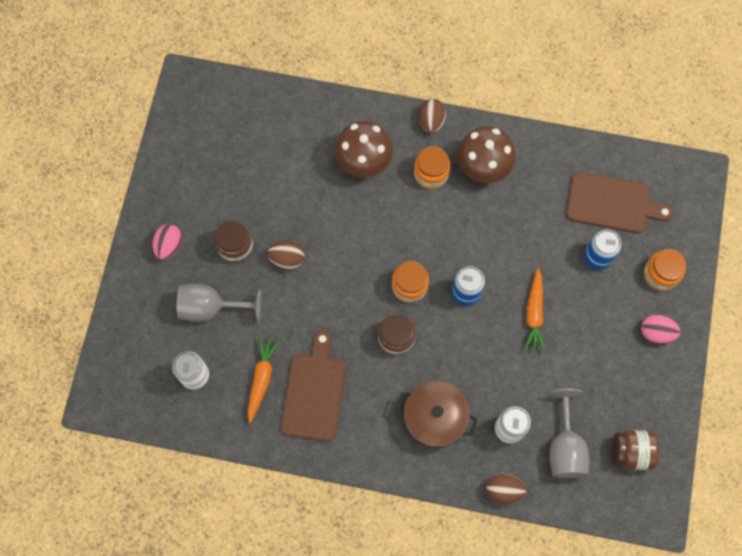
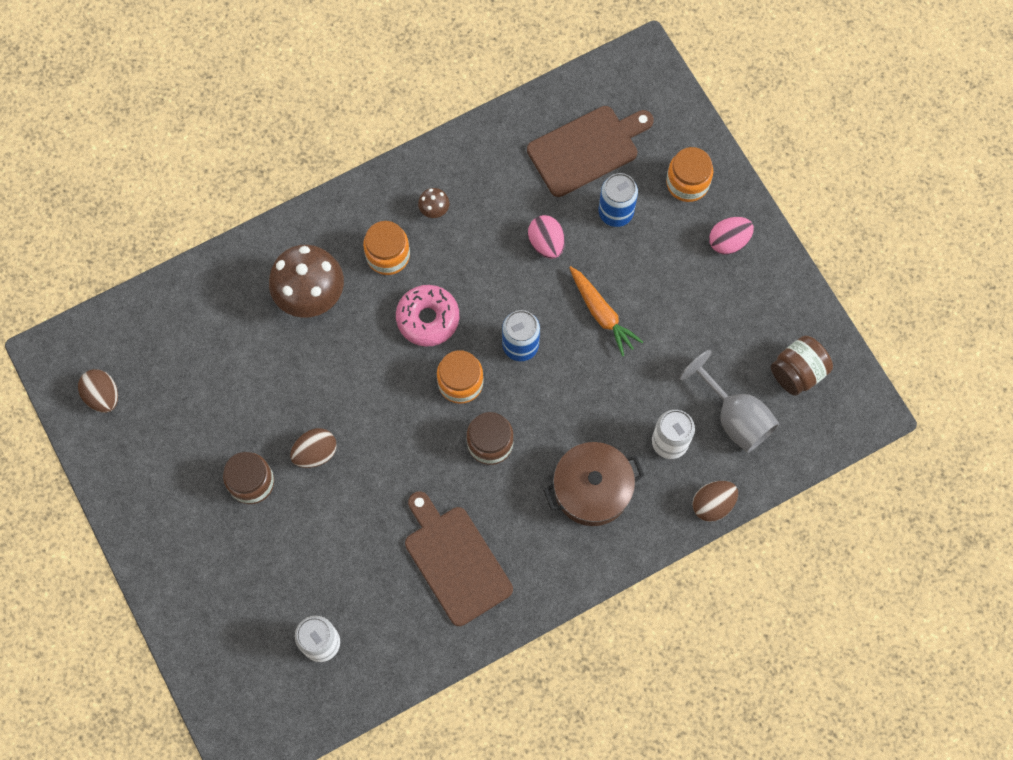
camera: 40 degrees left, 0 degrees up
pink egg [152,224,182,260] -> pink egg moved to [528,215,565,259]
grey goblet [177,284,261,322] -> none
orange carrot [248,336,280,423] -> none
brown egg [419,99,446,133] -> brown egg moved to [78,369,118,413]
brown mushroom [457,126,516,183] -> brown mushroom [418,188,449,218], size x0.43
none -> pink donut [396,285,459,347]

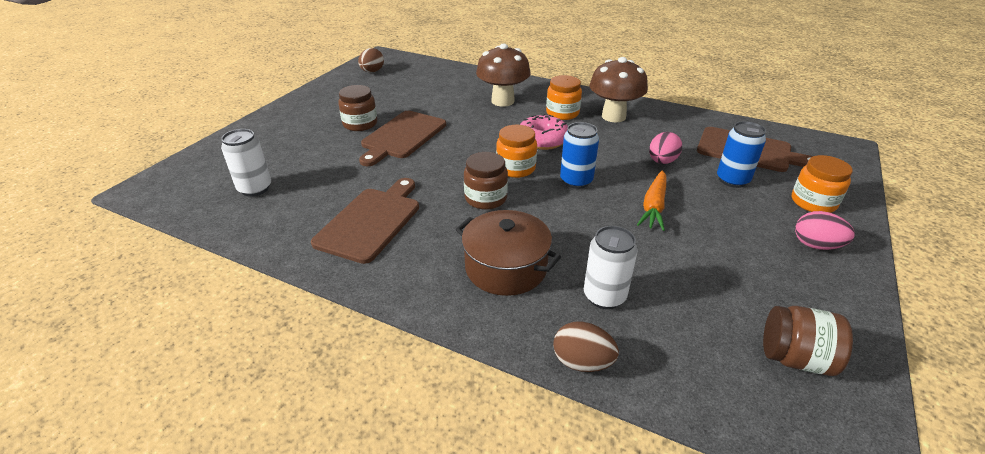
camera: 55 degrees right, 35 degrees down
brown egg [290,428,337,468] -> brown cutting board [359,111,446,166]
brown mushroom [418,188,449,218] -> brown mushroom [589,57,648,122], size x2.32
grey goblet [679,350,779,453] -> none

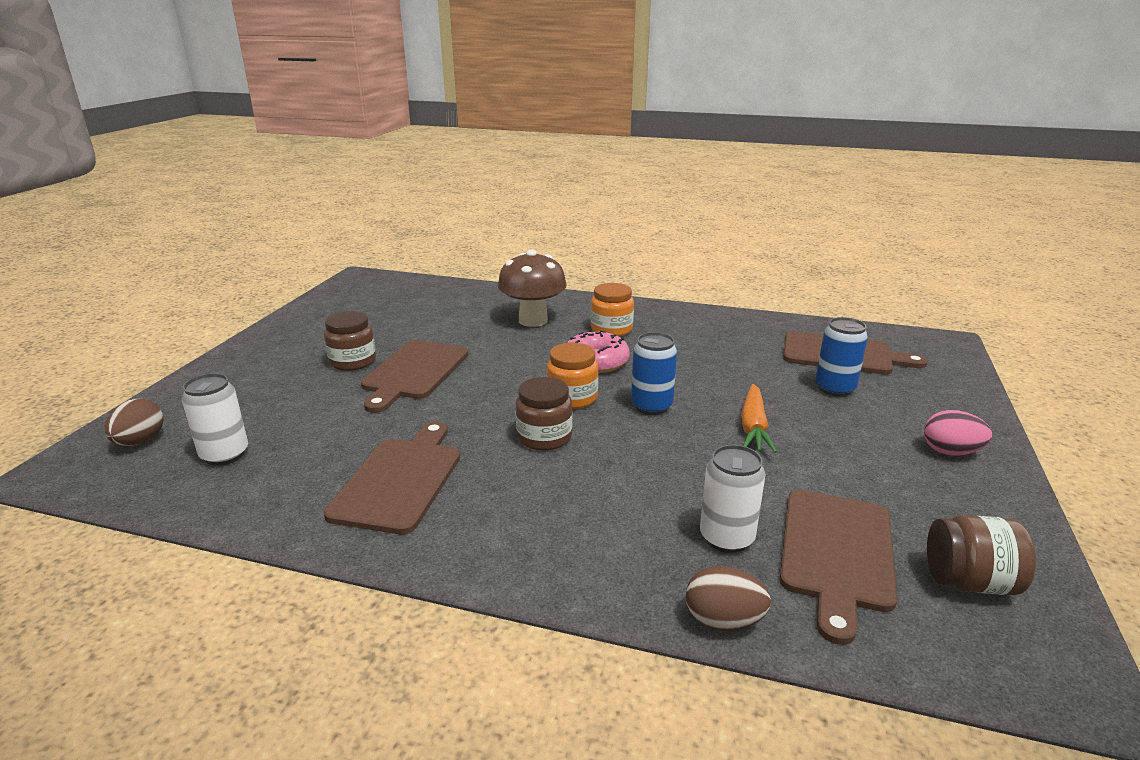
camera: 10 degrees left, 10 degrees down
brown egg [358,48,384,72] -> brown egg moved to [105,399,164,446]
brown pot [456,210,561,296] -> none
brown mushroom [589,57,648,122] -> none
pink egg [649,132,682,164] -> none
orange jar [792,155,853,213] -> none
none -> brown cutting board [780,490,898,645]

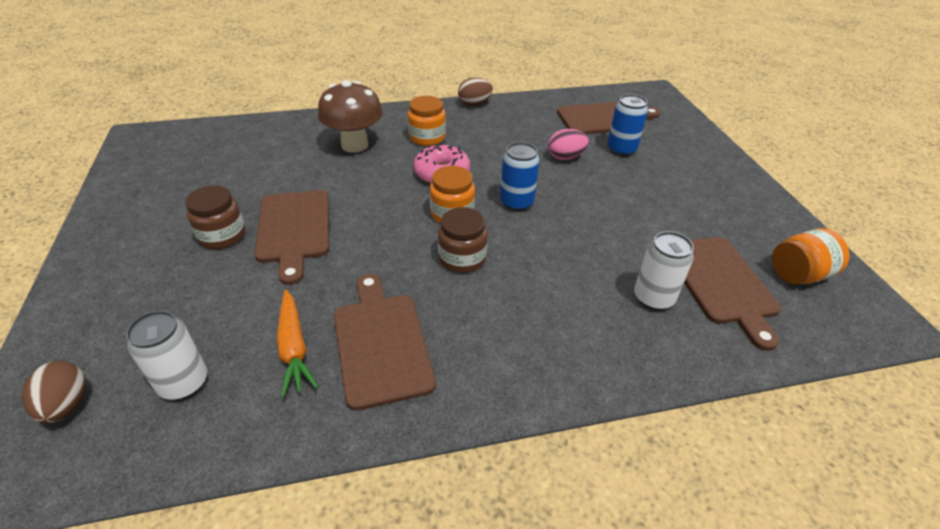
camera: 30 degrees left, 15 degrees up
brown egg [686,566,771,631] -> brown egg moved to [458,78,493,106]
orange carrot [741,384,777,453] -> orange carrot moved to [276,290,318,398]
pink egg [924,410,992,456] -> pink egg moved to [548,129,589,160]
brown jar [927,515,1036,595] -> orange jar [772,228,850,284]

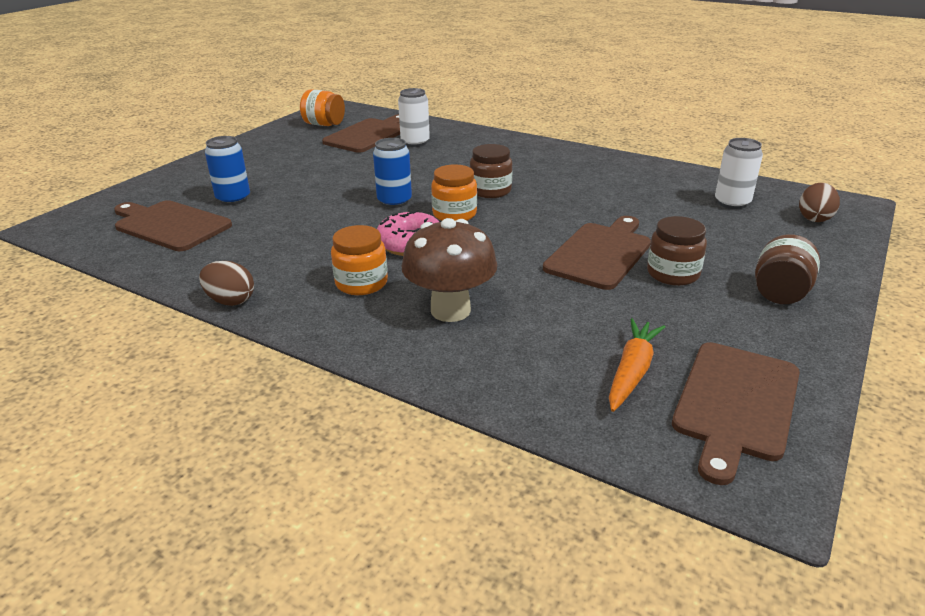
camera: 135 degrees left, 10 degrees down
orange carrot [276,290,318,398] -> orange carrot moved to [609,318,665,412]
brown cutting board [334,274,436,411] -> brown cutting board moved to [672,342,800,485]
pink egg [548,129,589,160] -> none
none -> brown jar [755,234,820,304]

